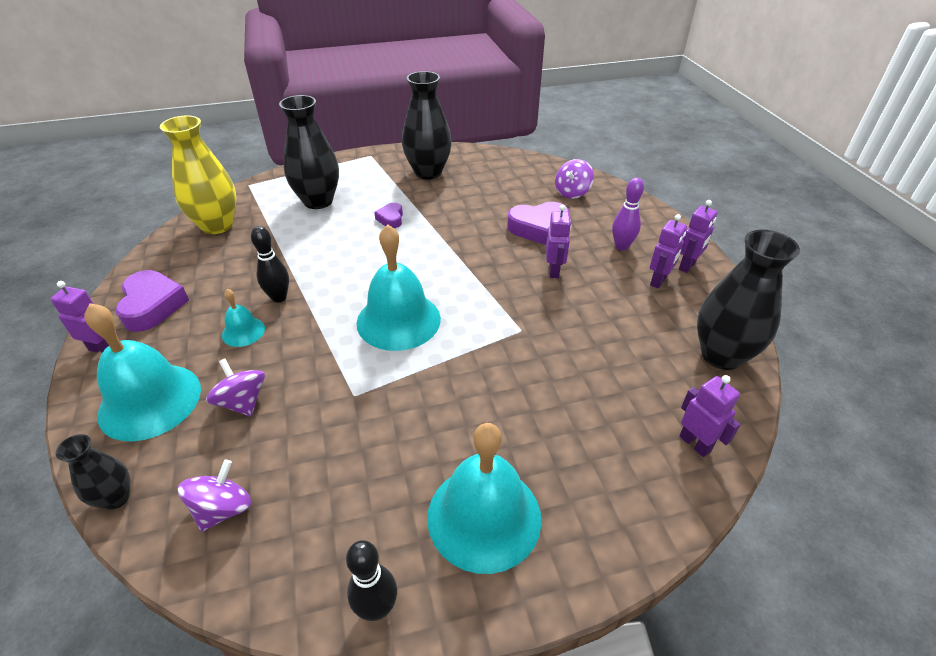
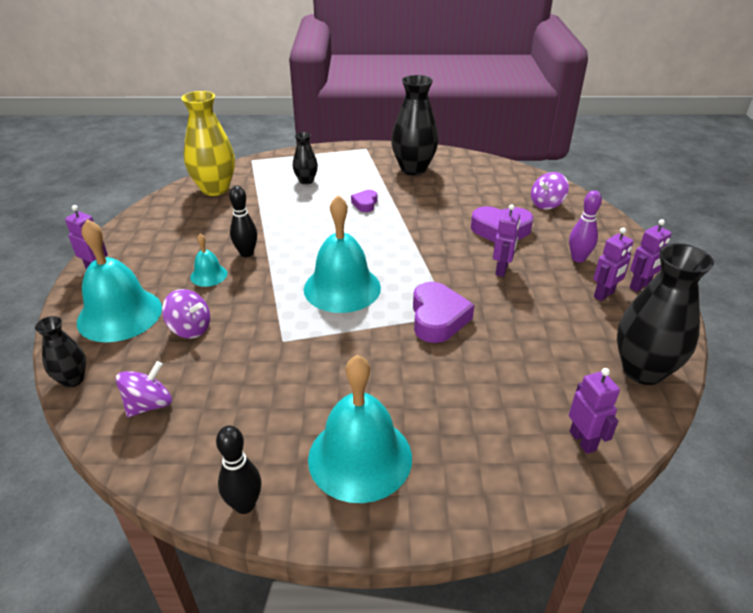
camera: 15 degrees right, 5 degrees down
purple heart [115,270,189,332] -> purple heart moved to [413,282,474,343]
purple spinning top [206,358,265,416] -> purple spinning top turned 135 degrees clockwise [162,289,210,339]
black vase [279,95,339,209] -> black vase [293,132,318,184], size x0.53

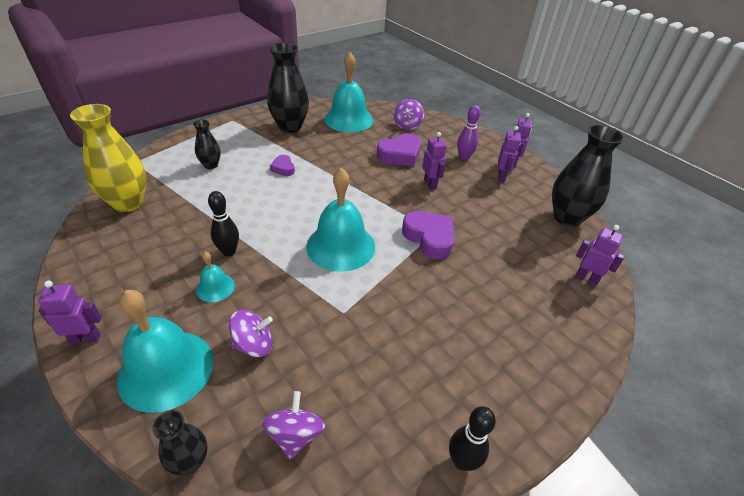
camera: 40 degrees left, 5 degrees up
turquoise bell [308,355,412,503] -> turquoise bell moved to [324,52,373,132]

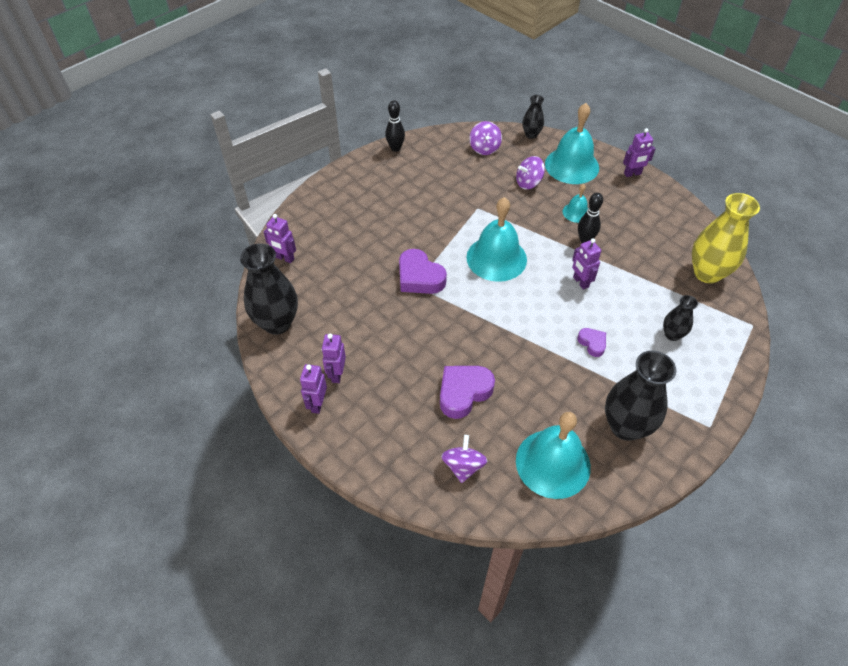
camera: 175 degrees right, 10 degrees up
purple robot [422,132,447,190] -> purple robot moved to [572,238,601,290]
purple bowling pin [457,105,481,161] -> none

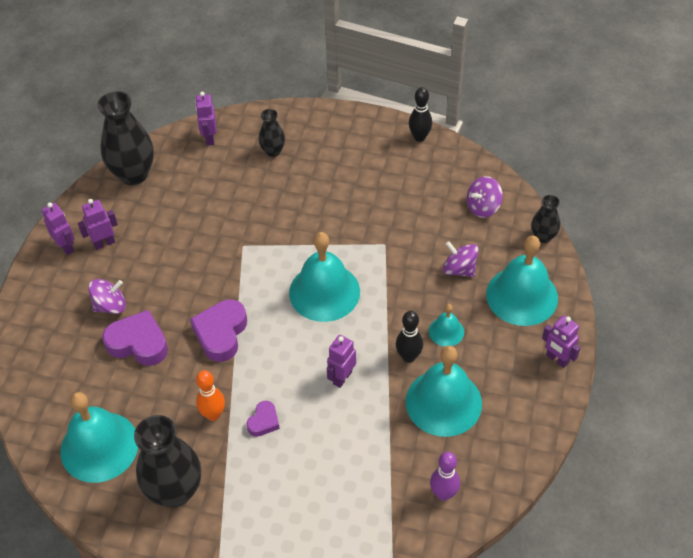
camera: 60 degrees right, 0 degrees up
purple robot [300,364,327,414] -> purple robot turned 75 degrees clockwise [42,203,74,255]
purple heart [399,249,447,294] -> purple heart moved to [190,299,247,362]
purple spinning top [441,435,487,483] -> purple spinning top moved to [88,279,126,314]
black vase [663,295,698,341] -> black vase moved to [259,109,285,157]
yellow vase [692,193,760,284] -> purple bowling pin [430,452,460,501]
none -> orange bowling pin [196,370,225,421]
none -> turquoise bell [406,346,482,437]

